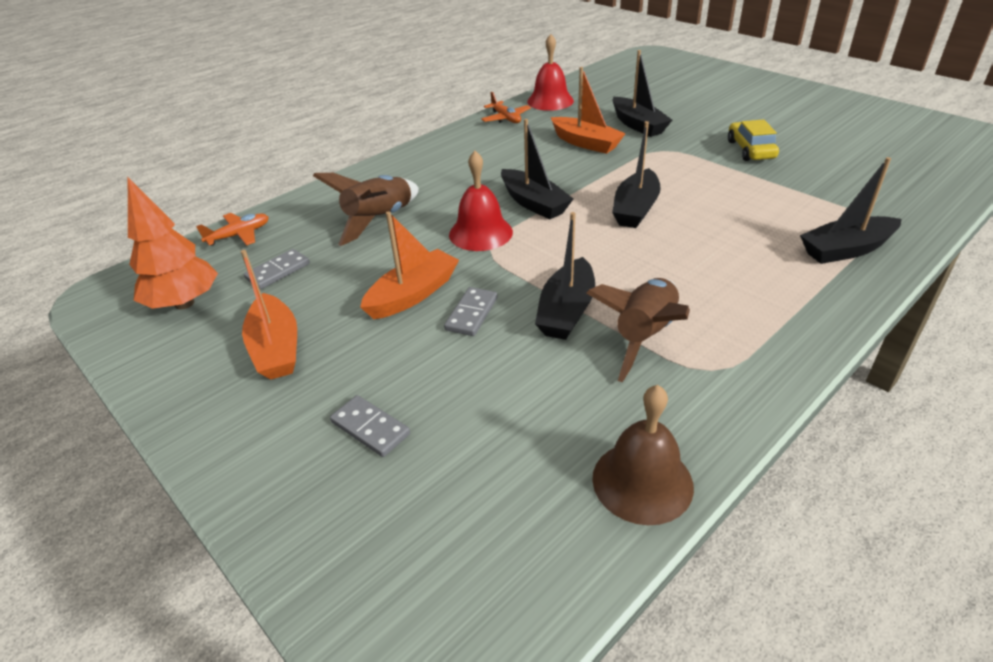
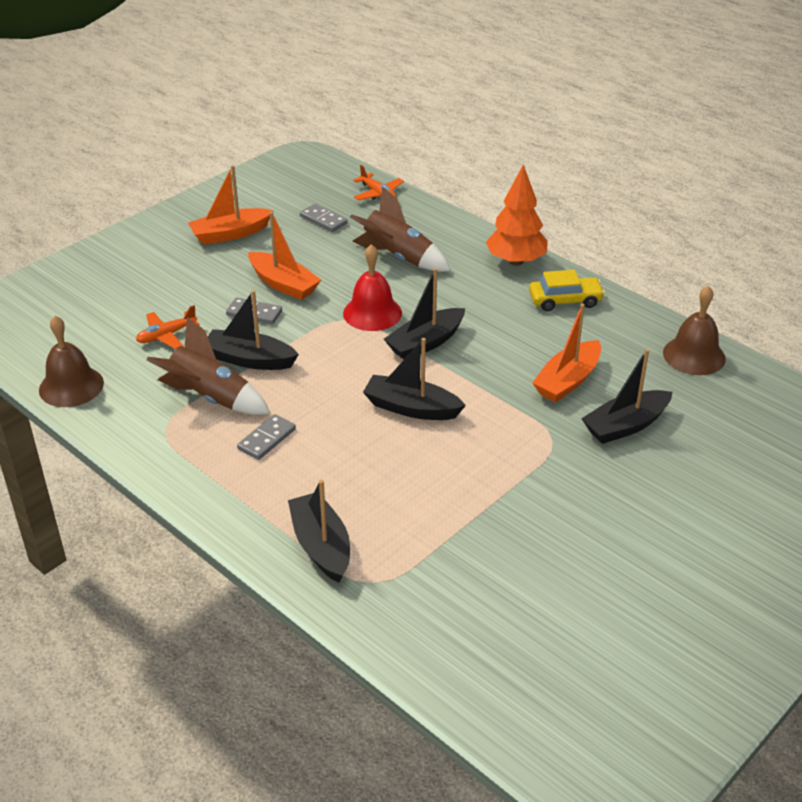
camera: 85 degrees right, 0 degrees up
orange tree [128,177,218,310] -> orange tree moved to [486,165,548,266]
grey domino [330,395,410,457] -> grey domino moved to [237,414,296,460]
orange plane [481,92,531,123] -> orange plane moved to [136,305,200,349]
red bell [527,34,574,111] -> brown bell [663,286,726,375]
yellow car [728,119,779,161] -> yellow car moved to [529,270,605,311]

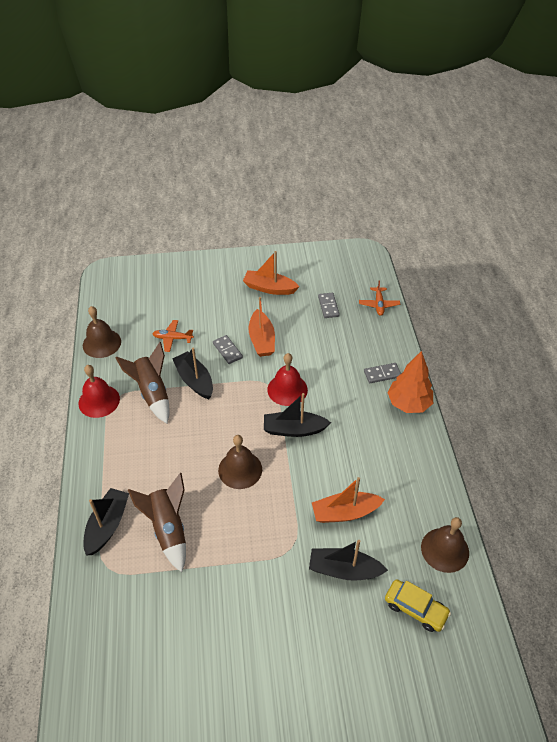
camera: 40 degrees right, 10 degrees up
grey domino [237,414,296,460] -> grey domino moved to [364,363,401,383]
brown rocket [350,186,451,272] -> brown rocket moved to [128,473,186,572]
black boat [363,338,466,420] -> brown bell [218,435,262,489]
yellow car [529,270,605,311] -> yellow car moved to [385,579,451,632]
none -> red bell [79,365,120,418]

